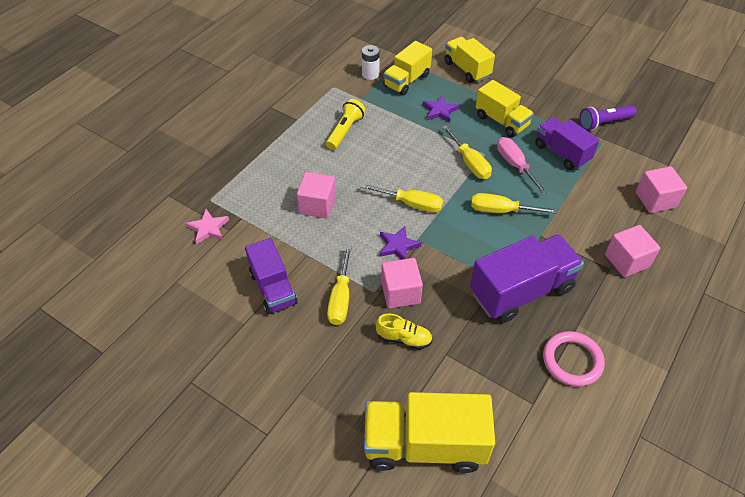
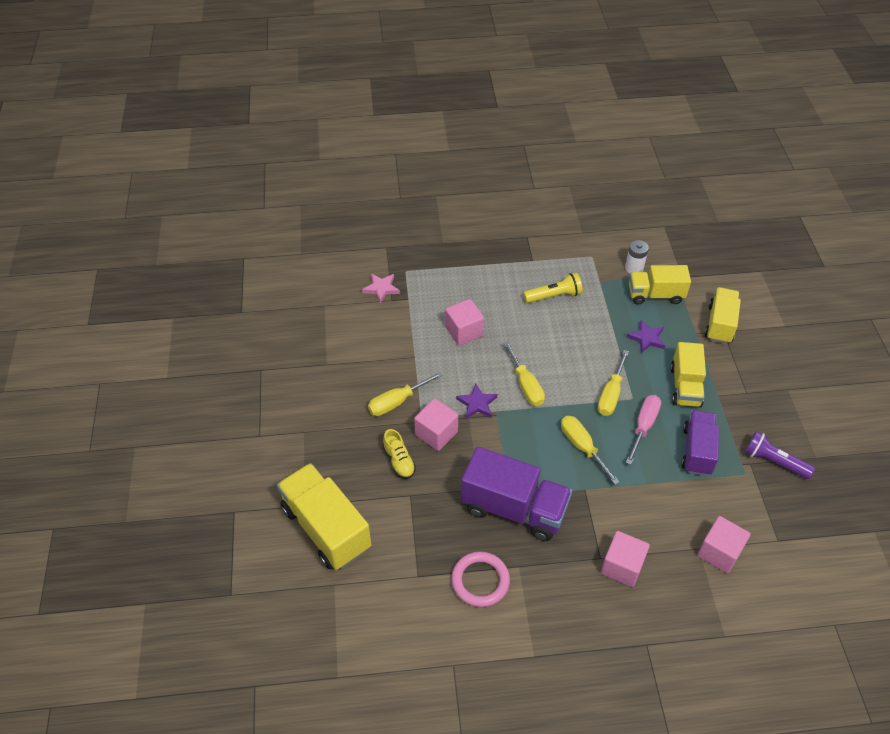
camera: 50 degrees right, 0 degrees up
purple truck [245,238,298,314] -> none

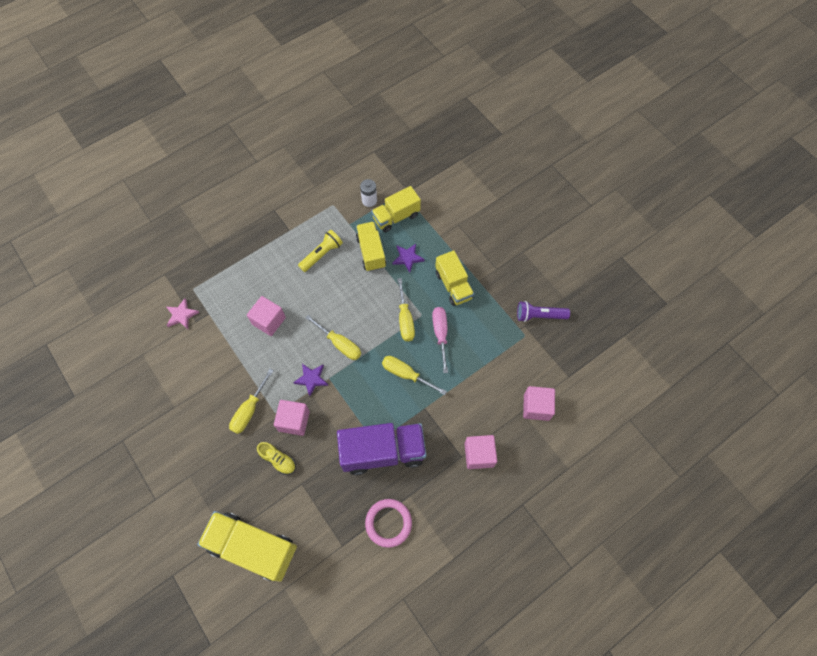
camera: 30 degrees left, 15 degrees up
purple truck [681,410,719,476] -> none
yellow truck [704,287,741,344] -> yellow truck moved to [356,222,386,272]

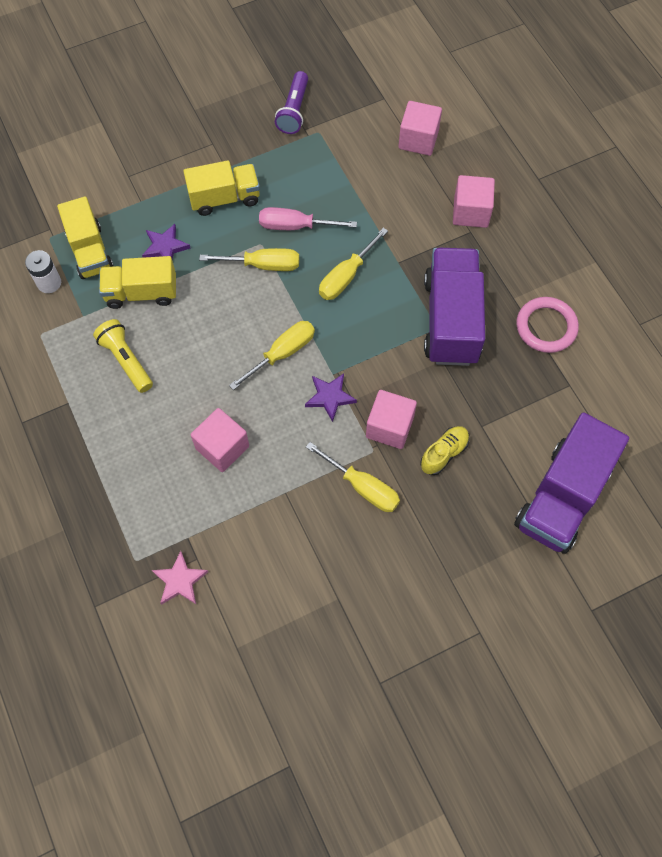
camera: 80 degrees left, 0 degrees up
yellow truck [197,511,297,582] -> purple truck [514,412,629,554]

